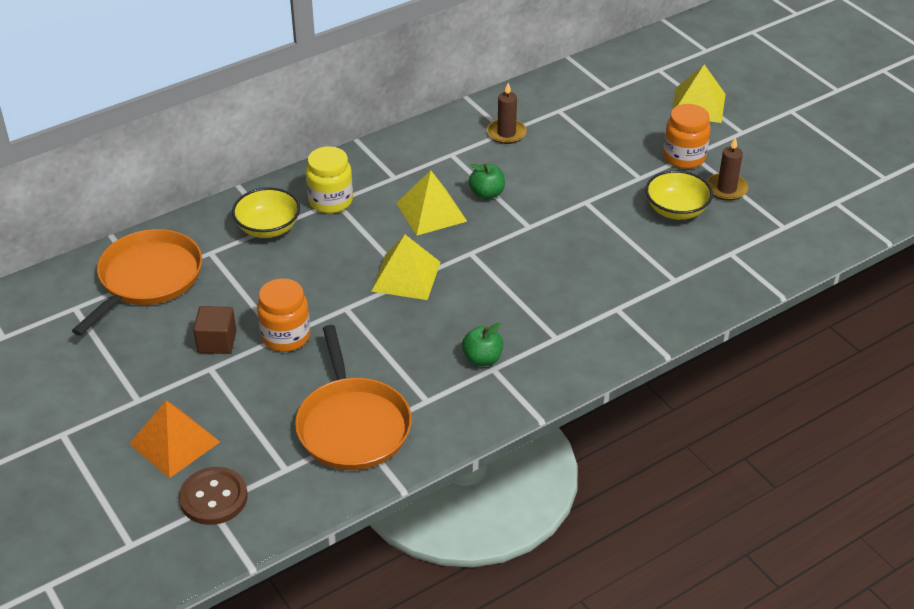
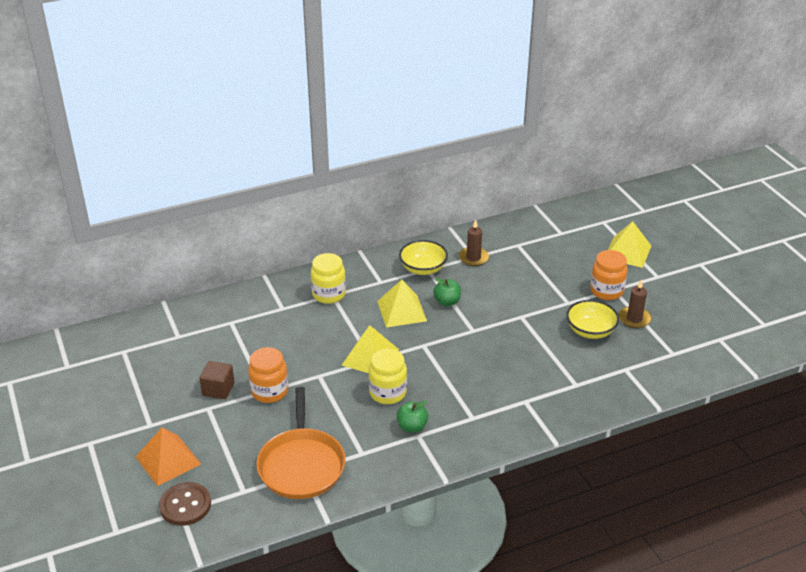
camera: 10 degrees right, 5 degrees down
orange pan [72,229,202,336] -> none
yellow bowl [232,187,300,238] -> yellow bowl moved to [399,240,448,275]
none -> yellow jar [369,349,407,404]

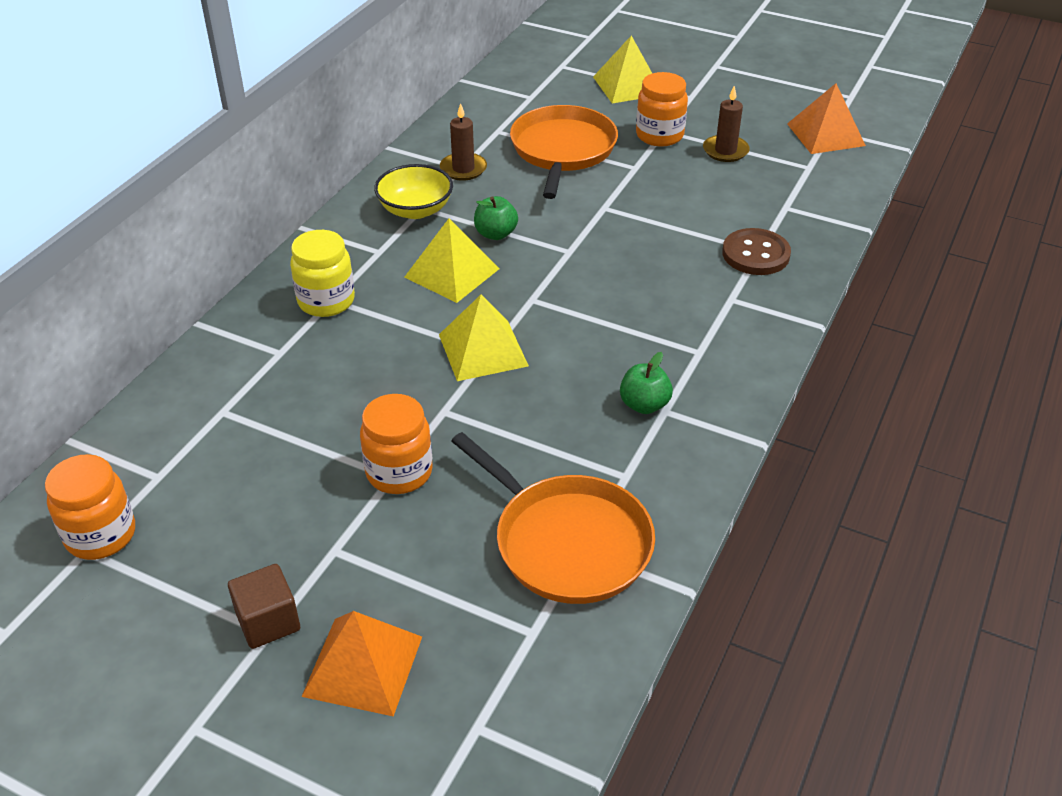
camera: 40 degrees left, 5 degrees up
brown button [159,482,211,526] -> brown button moved to [722,228,791,275]
brown cube [200,361,234,399] -> brown cube moved to [228,564,300,649]
yellow jar [369,349,407,404] -> none
yellow bowl [566,300,619,339] -> none
none -> orange jar [45,454,135,560]
none -> orange pan [510,105,618,199]
none -> orange pyramid [787,83,866,154]

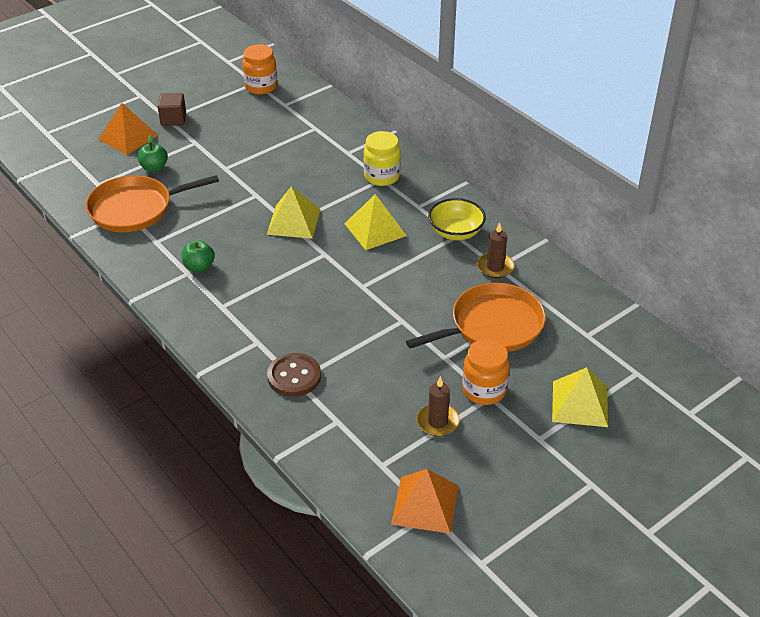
camera: 115 degrees right, 0 degrees up
orange jar [360,394,433,494] -> none
green apple [474,196,518,240] -> green apple moved to [138,135,168,172]
orange pan [510,105,618,199] -> orange pan turned 60 degrees counterclockwise [406,283,546,352]

